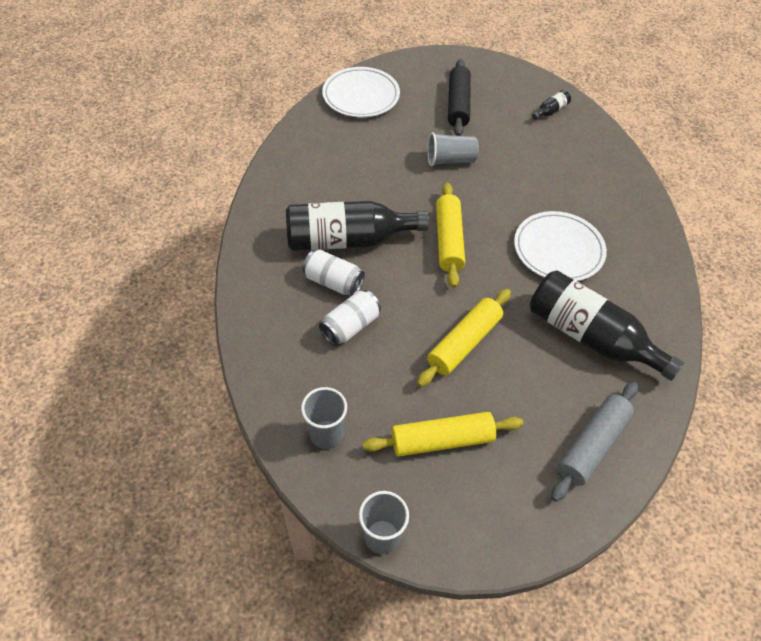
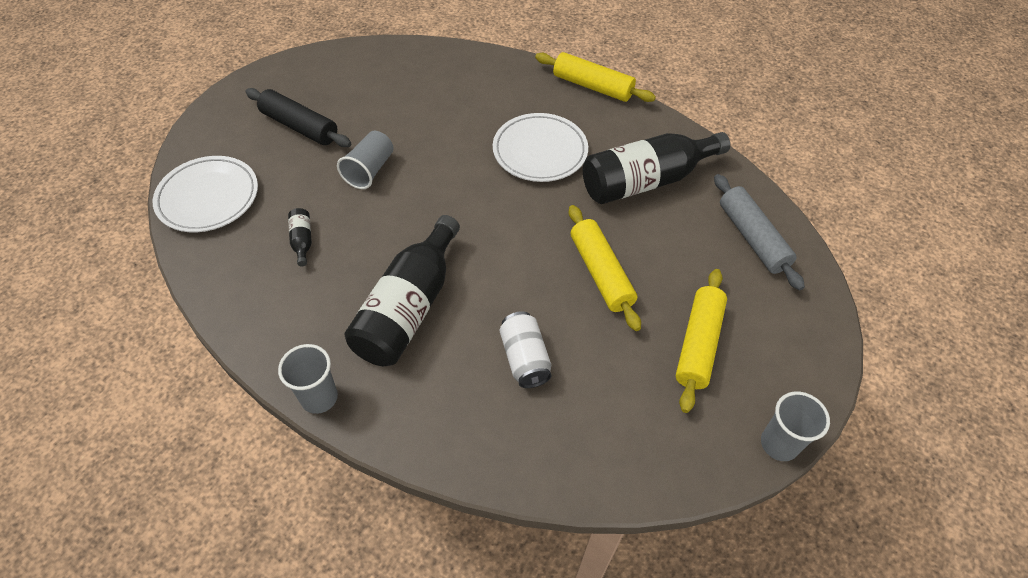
camera: 60 degrees left, 0 degrees up
grey cup [301,387,347,449] -> grey cup moved to [278,344,338,414]
white can [303,249,365,295] -> none
yellow rolling pin [436,183,465,288] -> yellow rolling pin moved to [535,52,656,102]
black bottle [532,90,571,120] -> black bottle moved to [288,208,312,266]

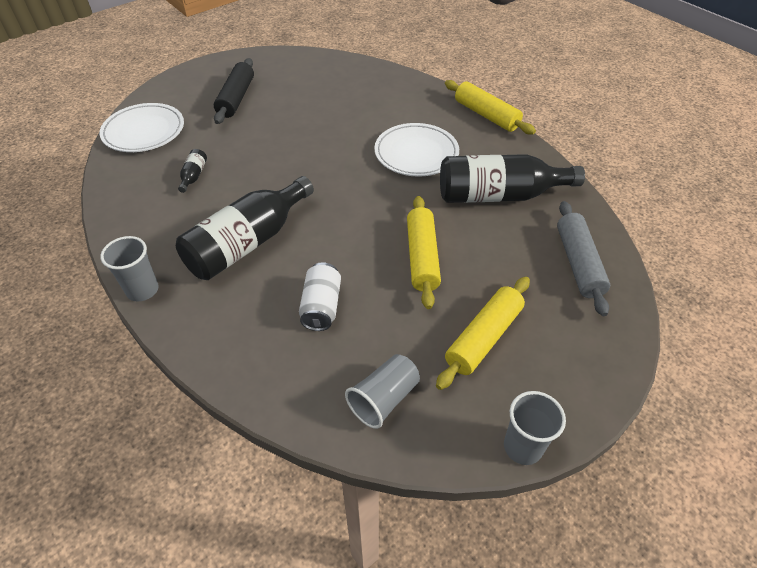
camera: 20 degrees right, 5 degrees down
black rolling pin [245,88,351,147] -> black rolling pin turned 45 degrees clockwise [214,58,254,124]
grey cup [337,131,394,189] -> grey cup moved to [345,354,420,429]

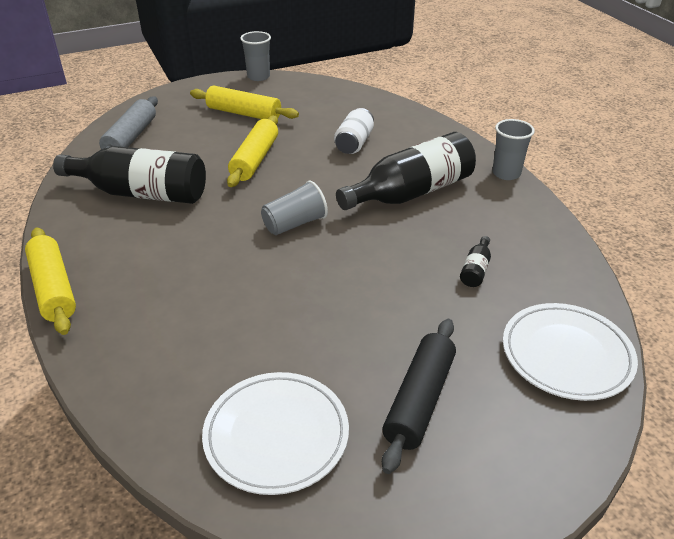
camera: 165 degrees left, 10 degrees down
grey cup [345,354,420,429] -> grey cup moved to [261,180,328,235]
white plate [374,123,459,177] -> white plate moved to [202,372,349,495]
yellow rolling pin [436,277,530,390] -> yellow rolling pin turned 60 degrees clockwise [190,86,299,119]

